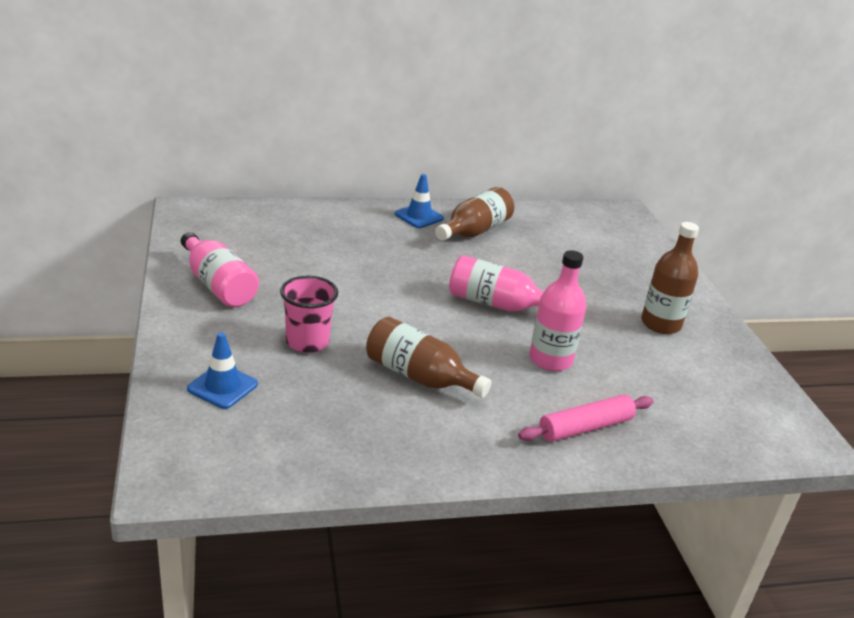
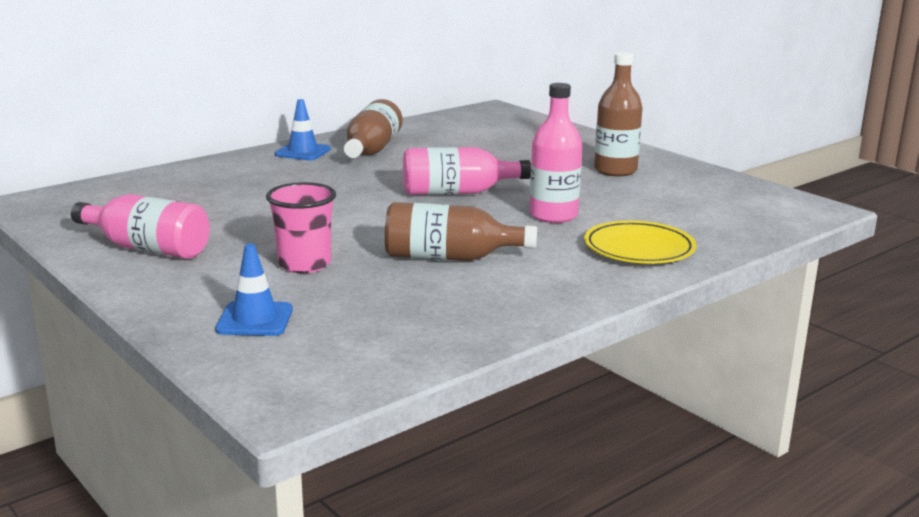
camera: 25 degrees left, 10 degrees down
pink rolling pin [518,395,654,442] -> yellow plate [584,221,696,264]

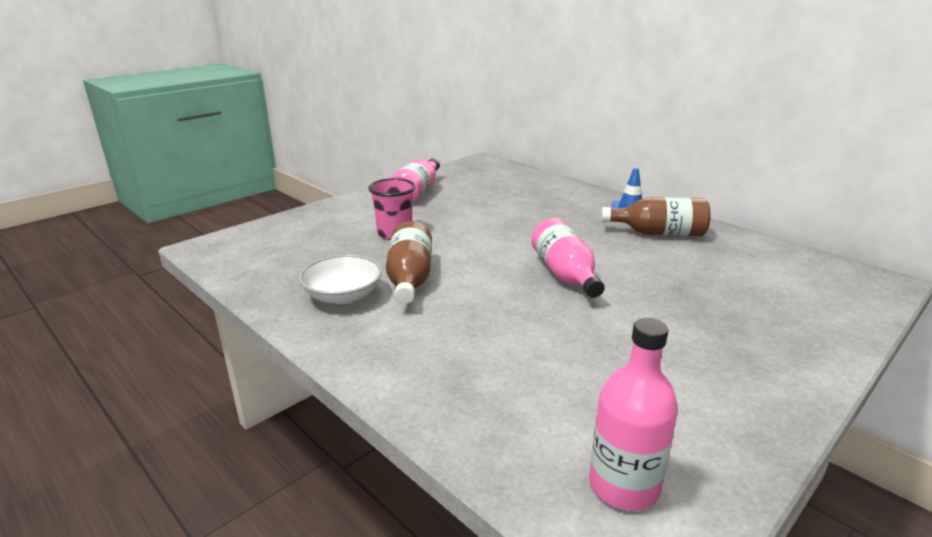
camera: 85 degrees right, 5 degrees up
blue traffic cone [215,243,293,336] -> none
pink bottle [529,83,582,223] -> pink bottle moved to [589,318,678,511]
yellow plate [584,221,696,264] -> none
brown bottle [594,52,643,177] -> none
none -> white bowl [299,255,382,304]

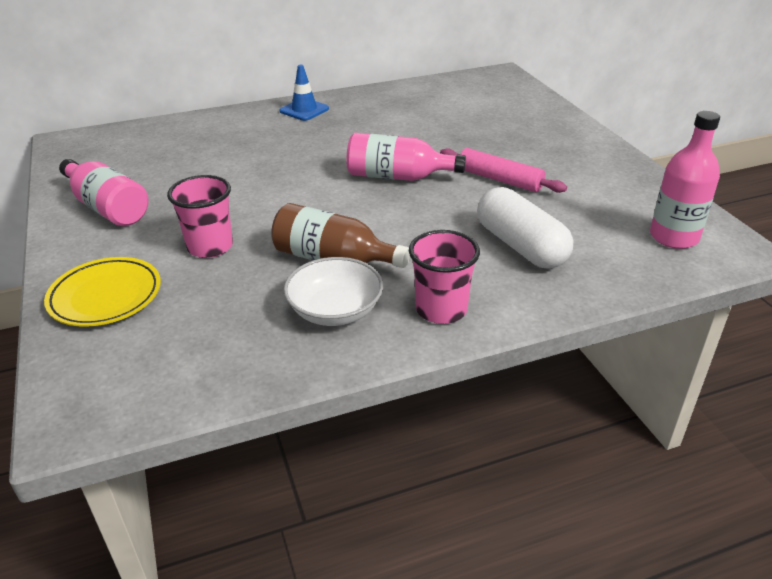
camera: 65 degrees left, 10 degrees up
brown bottle [601,197,711,236] -> none
none -> yellow plate [44,257,161,327]
none -> pink cup [409,230,480,324]
none -> pink rolling pin [440,148,567,193]
none -> white capsule [477,187,573,269]

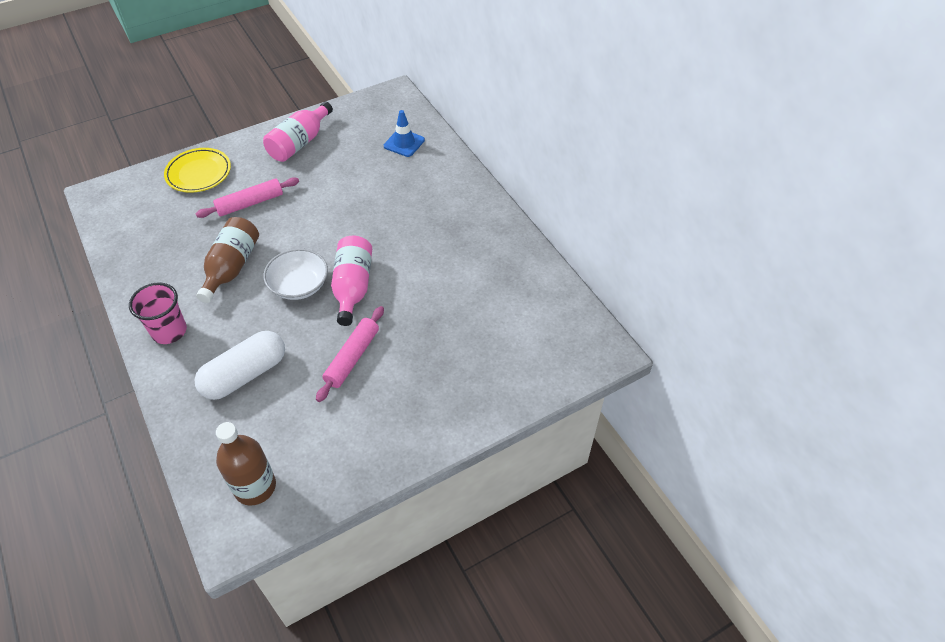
camera: 80 degrees right, 15 degrees up
pink cup [167,175,233,258] -> pink rolling pin [196,177,299,218]
blue traffic cone [279,65,329,121] -> blue traffic cone moved to [384,110,425,157]
white bowl [284,257,383,326] -> white bowl moved to [263,249,328,300]
pink bottle [650,111,720,249] -> brown bottle [216,422,276,506]

